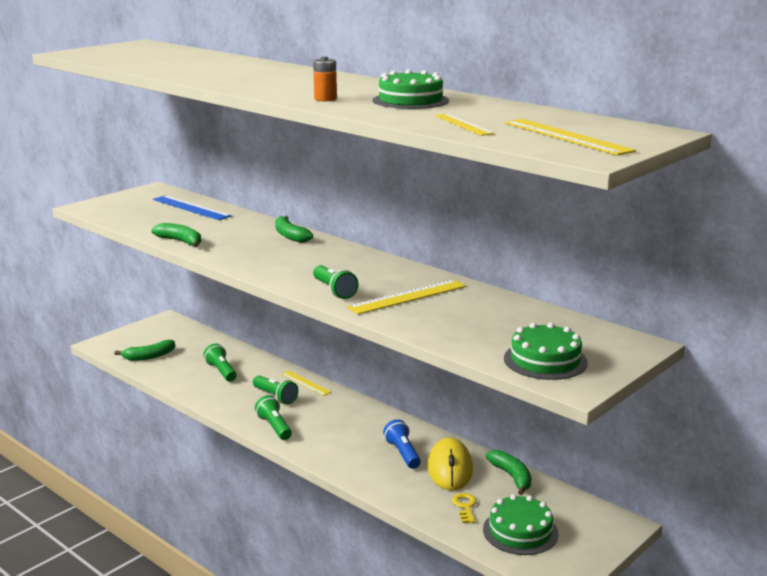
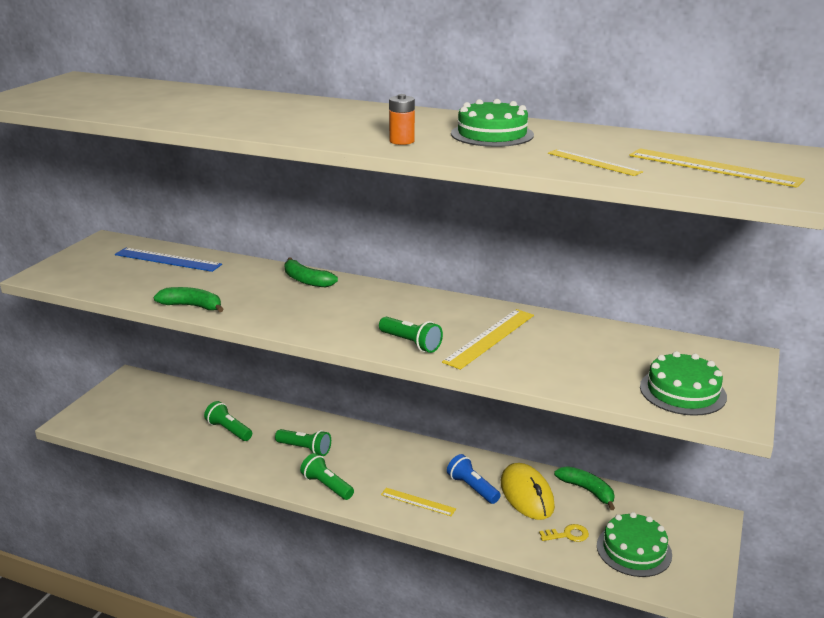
camera: 20 degrees left, 5 degrees up
green banana [114,340,175,361] -> none
yellow ruler [281,371,332,396] -> yellow ruler moved to [381,488,456,516]
yellow key [452,493,476,523] -> yellow key turned 105 degrees clockwise [539,524,589,542]

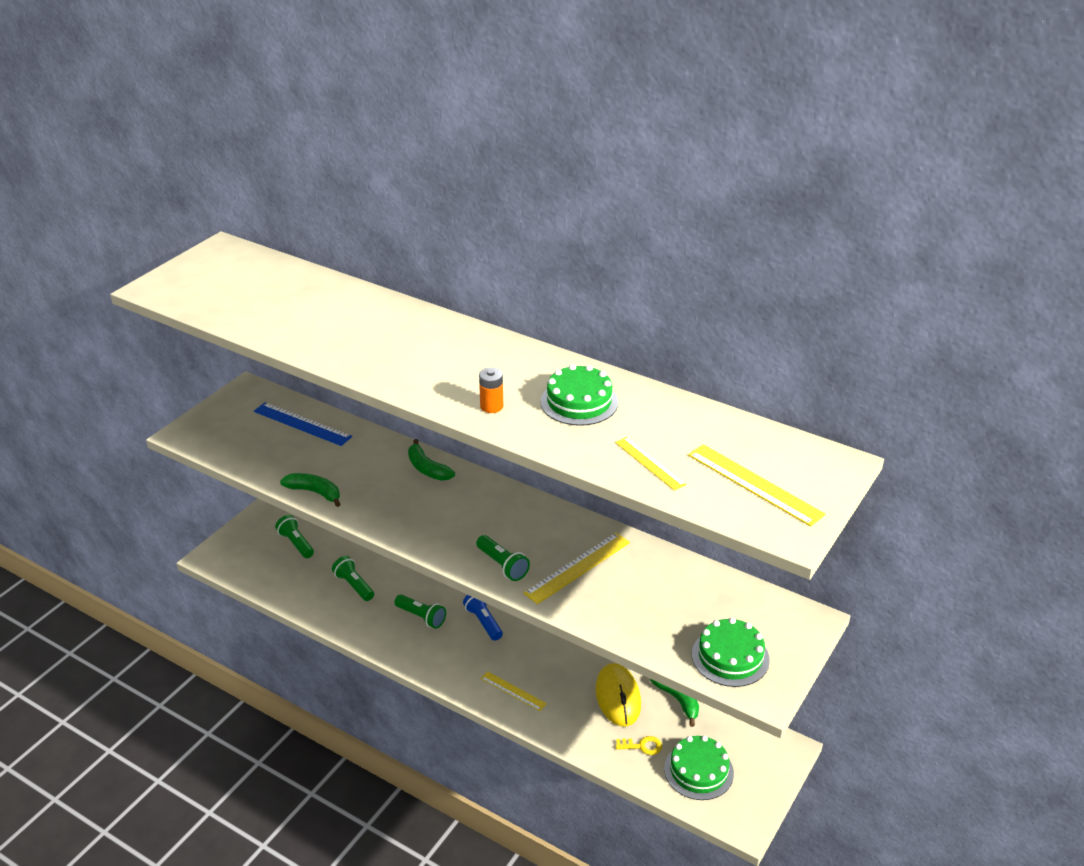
camera: 10 degrees right, 10 degrees up
green flashlight [300,453,354,500] -> green flashlight moved to [275,515,314,558]
blue flashlight [447,454,501,504] -> blue flashlight moved to [463,595,503,641]

